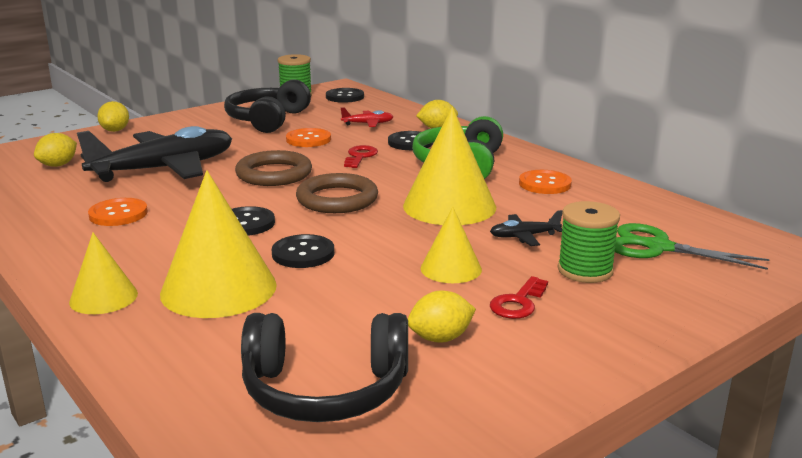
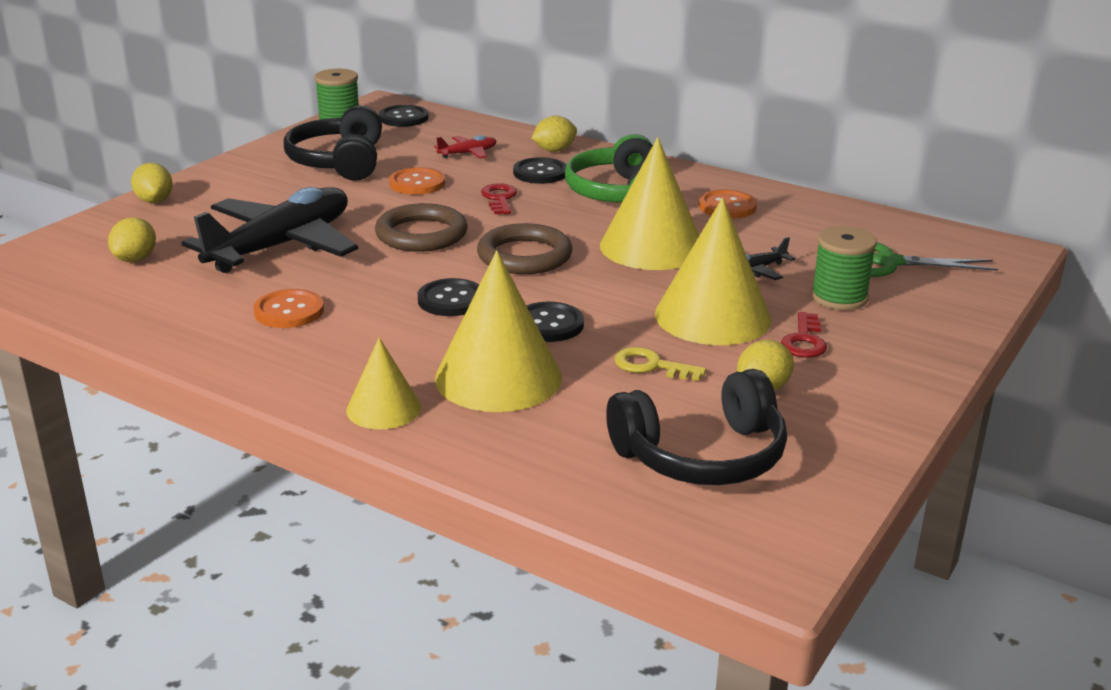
camera: 20 degrees left, 5 degrees up
yellow cone [421,207,482,283] -> yellow cone [655,197,772,345], size x1.78
none -> yellow key [614,347,706,381]

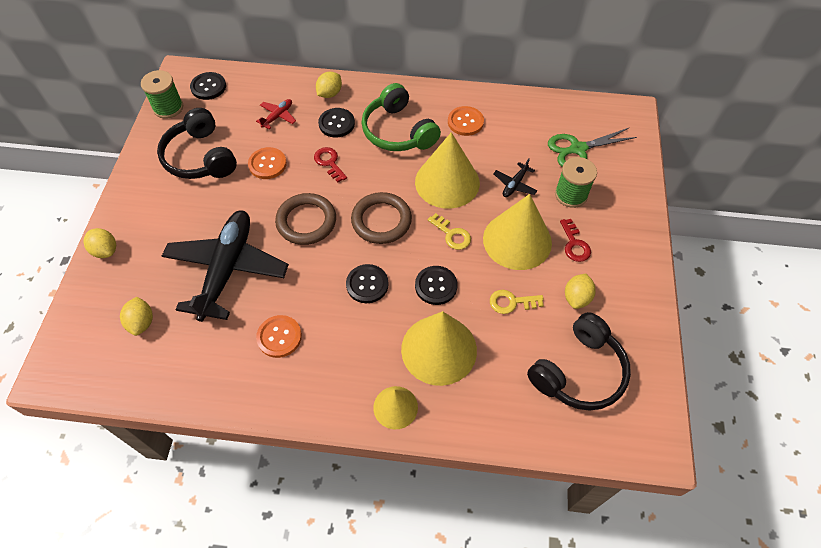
camera: 25 degrees left, 30 degrees up
none -> yellow key [428,213,471,250]

